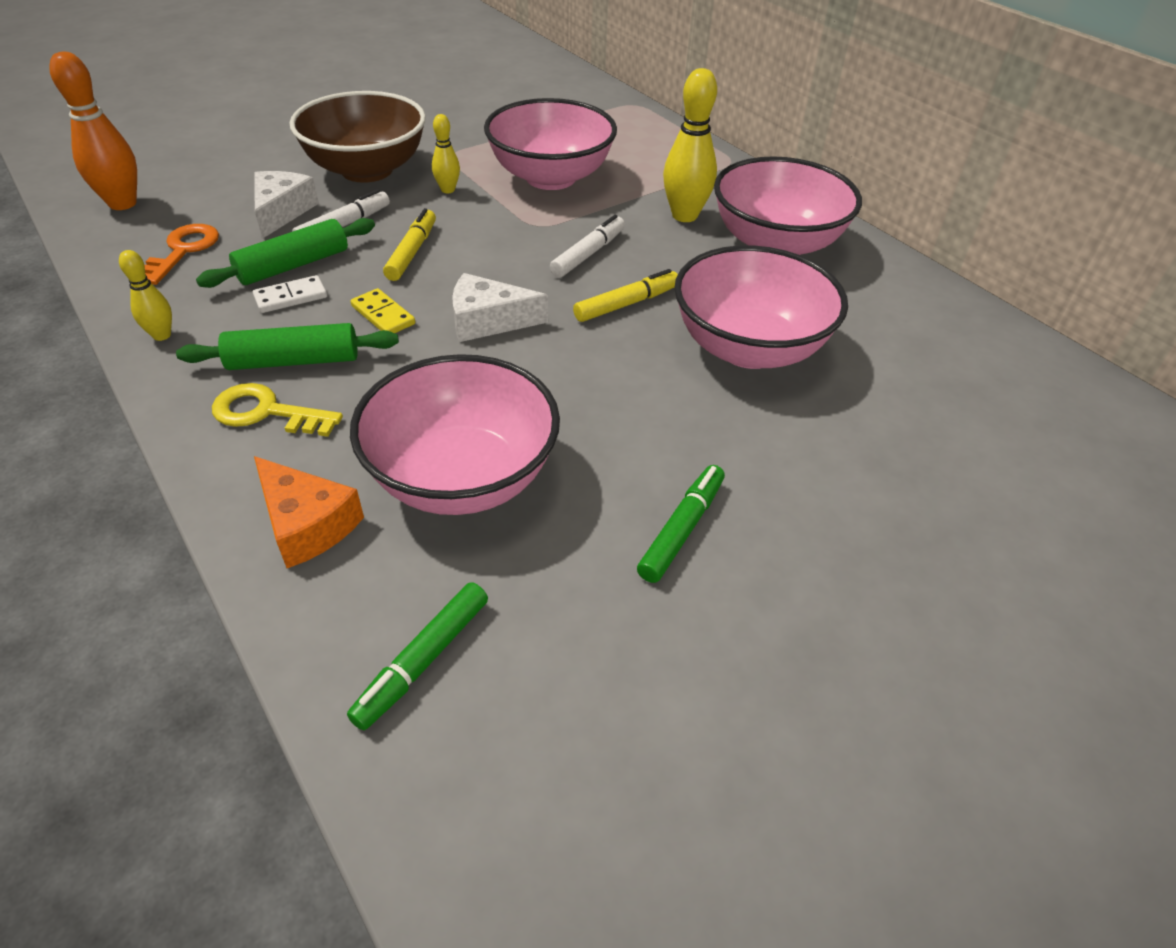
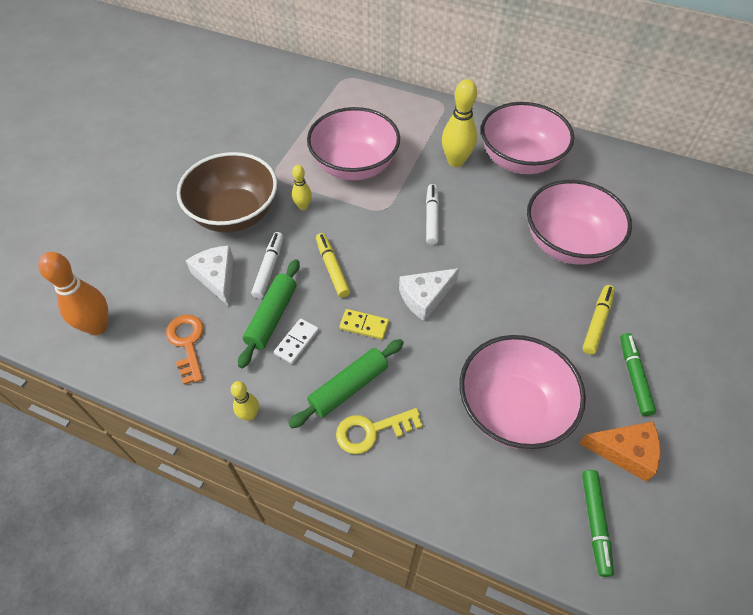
camera: 30 degrees left, 10 degrees up
orange cheese [254,456,364,568] -> orange cheese moved to [579,421,661,482]
yellow marker [573,269,678,322] -> yellow marker moved to [582,285,615,355]

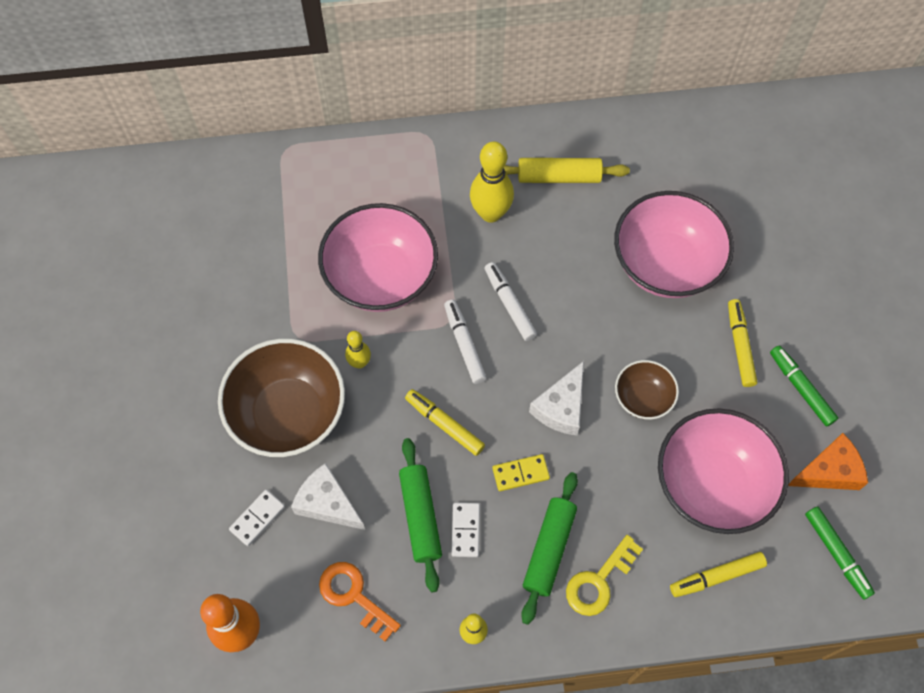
camera: 30 degrees left, 10 degrees up
white marker [251,232,284,299] -> white marker moved to [444,300,487,384]
pink bowl [481,102,574,174] -> yellow rolling pin [504,158,630,183]
none -> white domino [229,490,285,546]
none -> brown bowl [615,360,679,419]
none -> yellow marker [670,552,767,597]

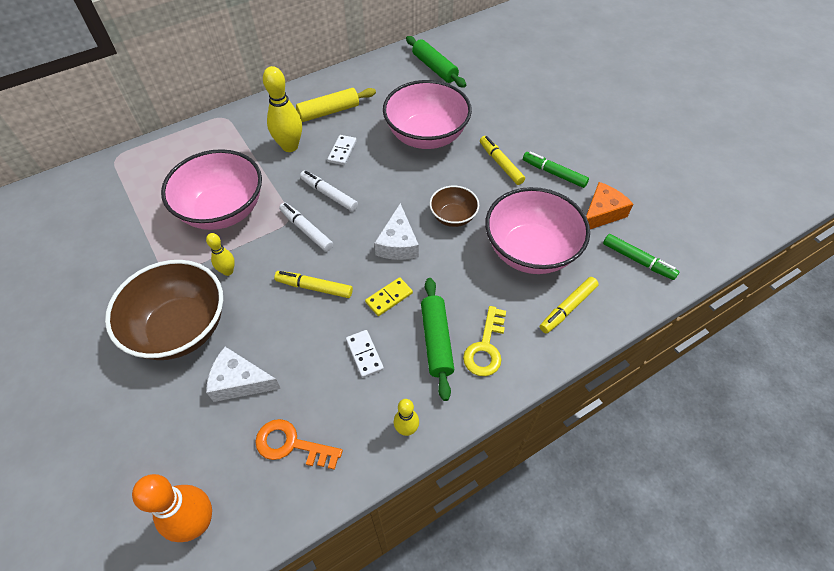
camera: 25 degrees left, 10 degrees down
white domino [229,490,285,546] -> white domino moved to [327,135,357,165]
green rolling pin [399,438,442,592] -> green rolling pin moved to [406,36,466,88]

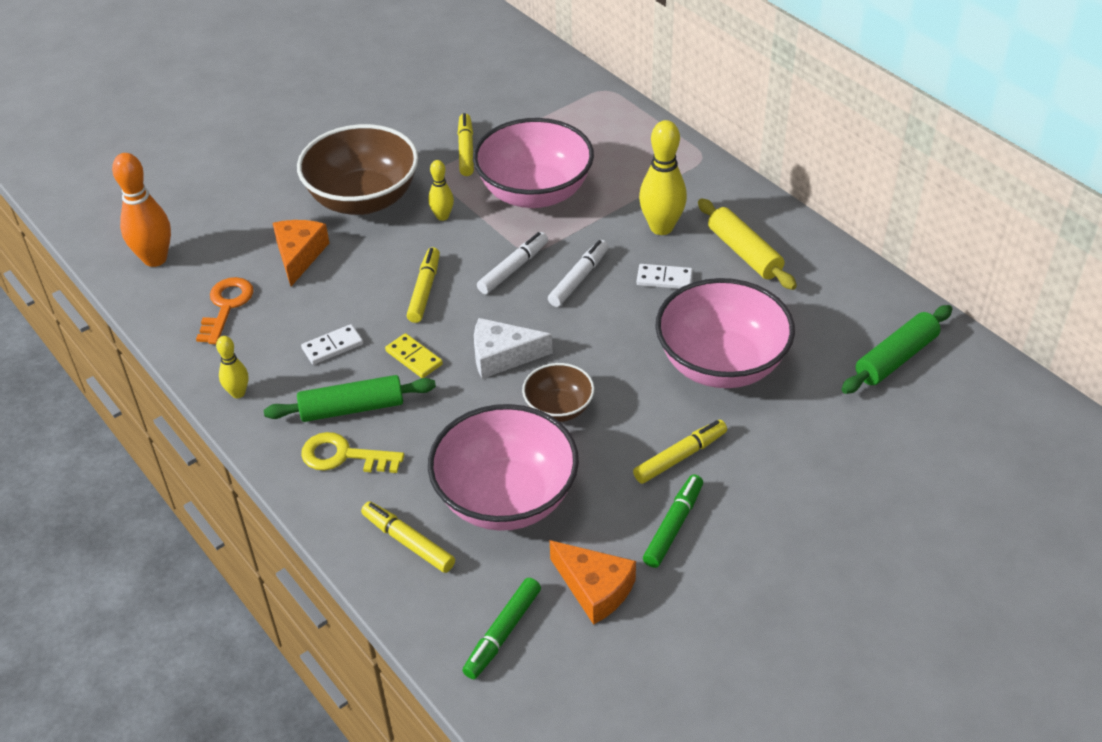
camera: 85 degrees right, 10 degrees down
white cheese [206,347,281,402] -> orange cheese [273,220,329,286]
none -> yellow marker [458,113,474,176]

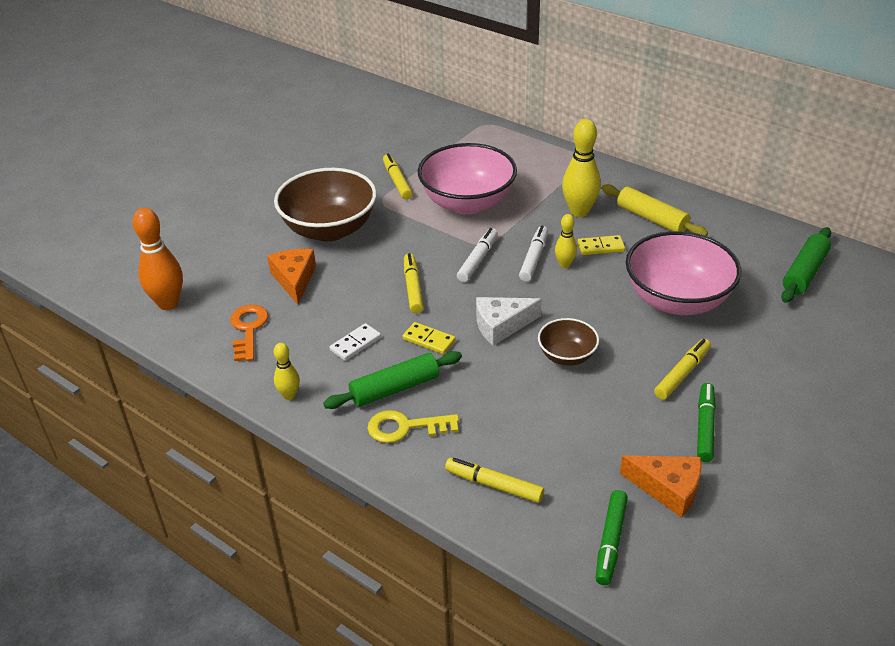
camera: 15 degrees left, 5 degrees down
yellow bowling pin [428,160,454,221] -> yellow bowling pin moved to [555,214,577,268]
pink bowl [428,404,579,531] -> none
white domino [637,264,693,289] -> yellow domino [578,235,625,255]

